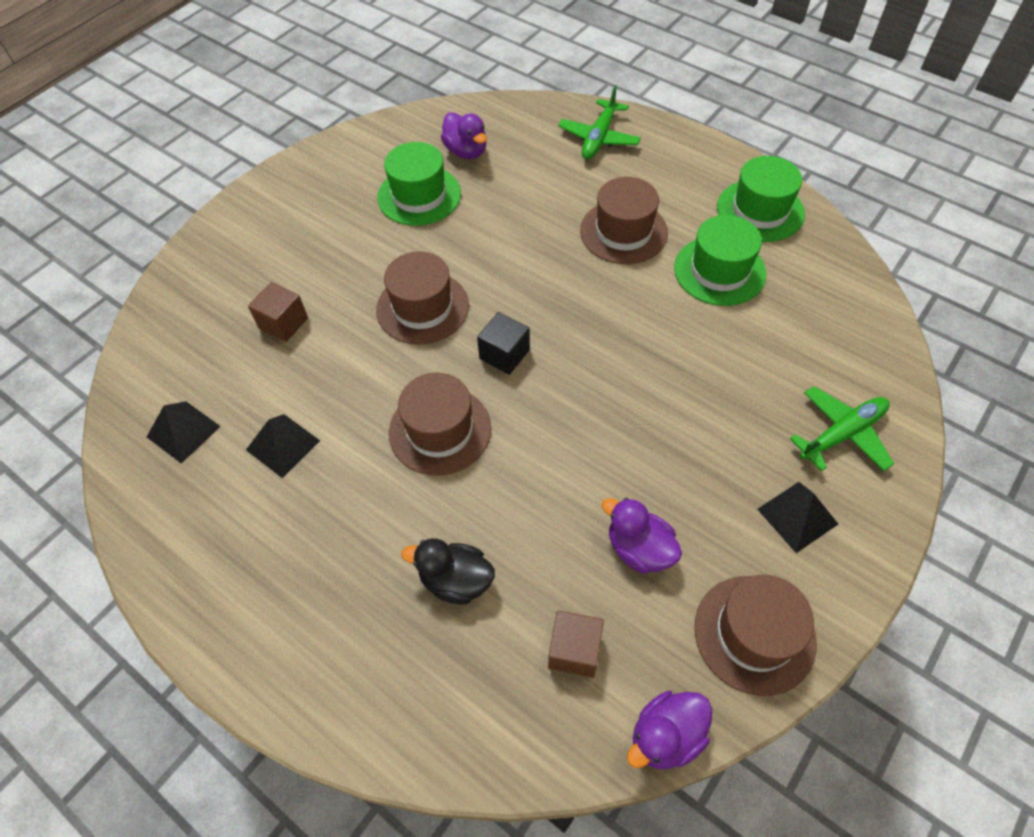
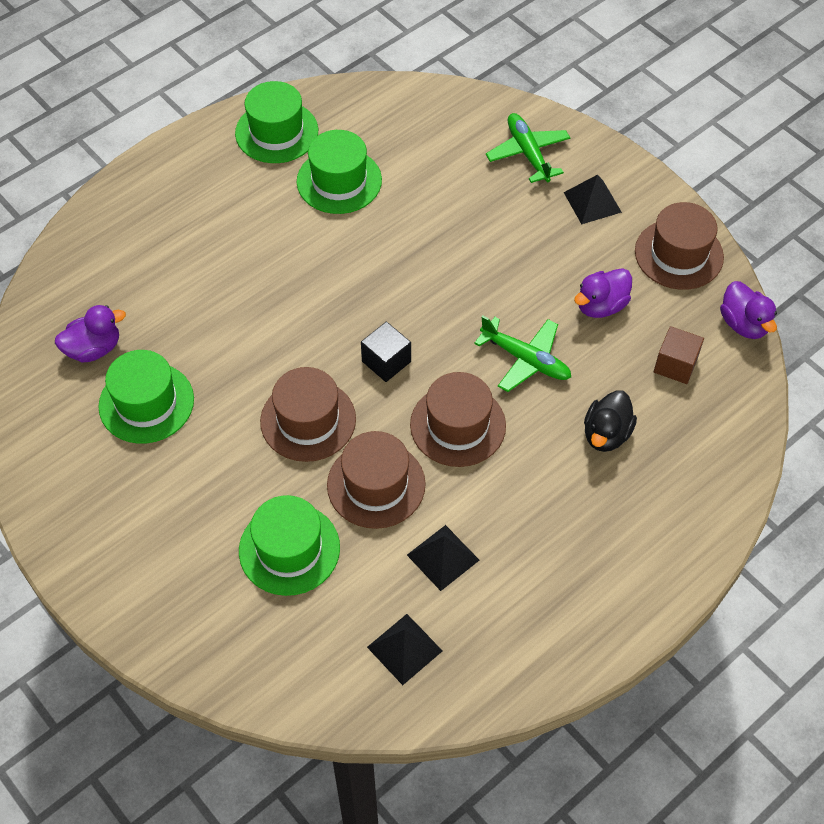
camera: 80 degrees left, 0 degrees up
brown cube [248,282,308,342] -> green hat [239,495,340,596]
green plane [558,85,641,159] -> green plane moved to [474,316,571,392]
brown hat [580,177,668,264] -> brown hat moved to [327,431,426,529]

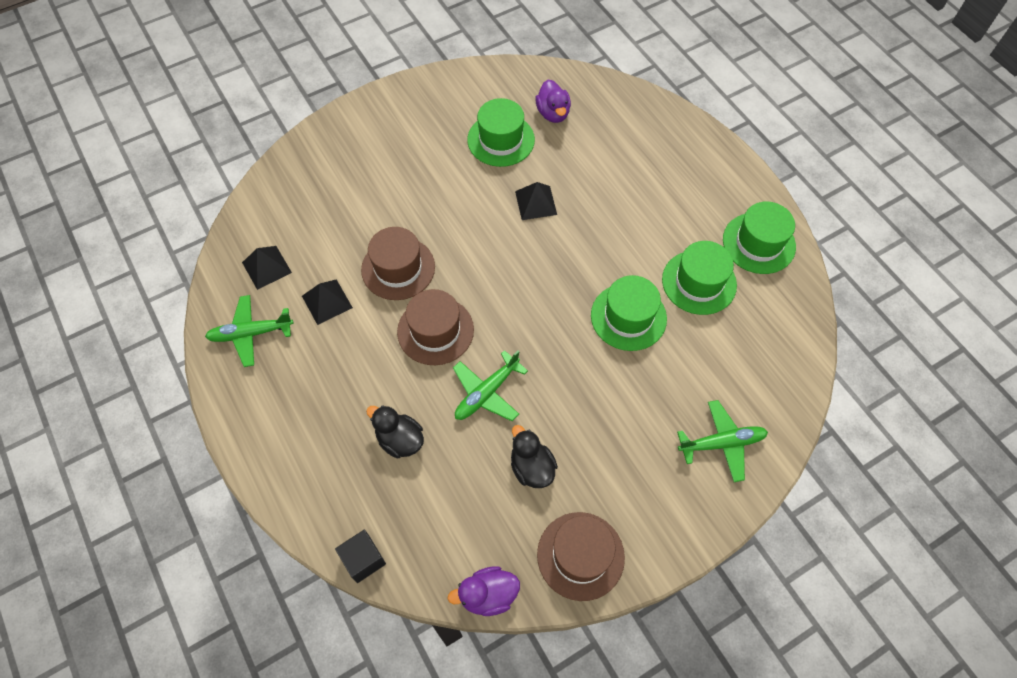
camera: 100 degrees right, 5 degrees up
green hat [239,495,340,596] -> green hat moved to [591,275,667,351]
brown hat [260,367,356,462] -> none
black cube [361,322,411,382] -> black cube moved to [335,529,386,583]
black pyramid [564,175,622,224] -> black pyramid moved to [515,182,557,220]
purple duck [574,268,632,318] -> black duck [511,425,558,488]
brown cube [654,326,704,384] -> none
none -> green plane [205,295,293,367]

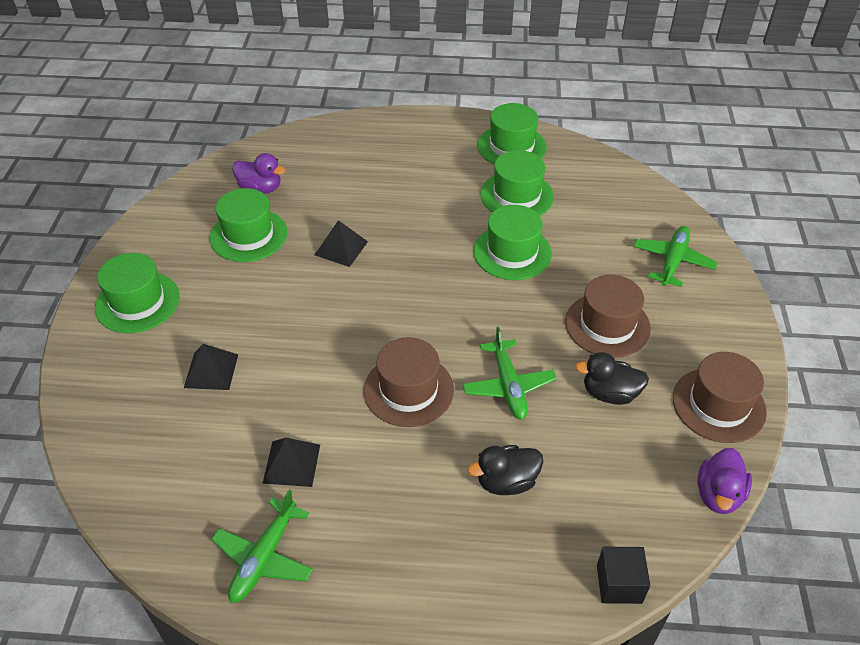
camera: 55 degrees left, 15 degrees down
black pyramid [242,246,292,290] -> black pyramid moved to [184,344,238,390]
brown hat [361,227,435,300] -> brown hat moved to [565,275,651,358]
none -> green hat [95,253,180,333]

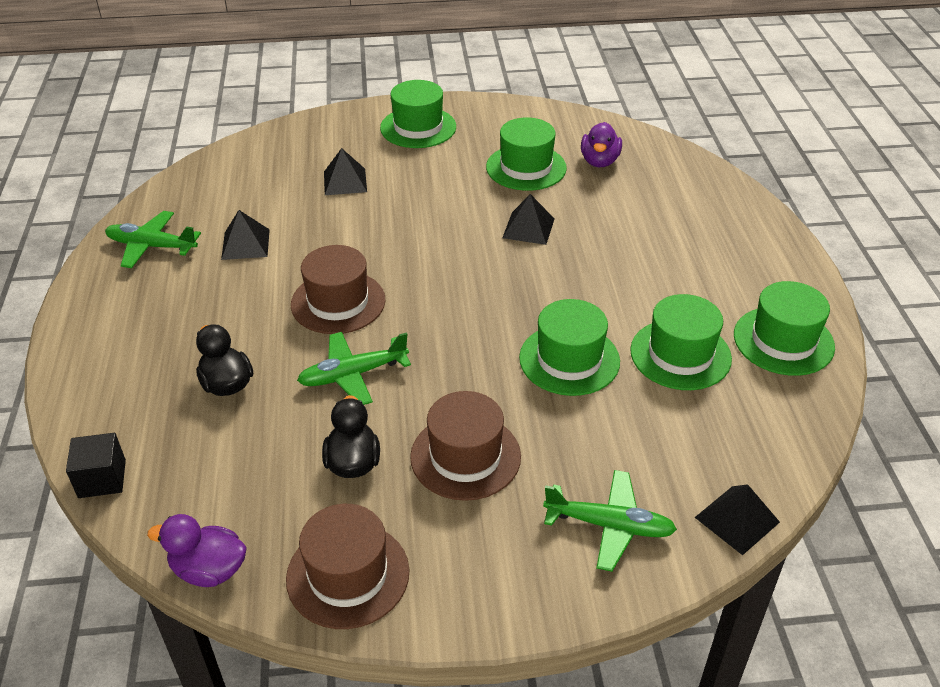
camera: 80 degrees right, 5 degrees down
none -> black pyramid [695,484,780,555]

